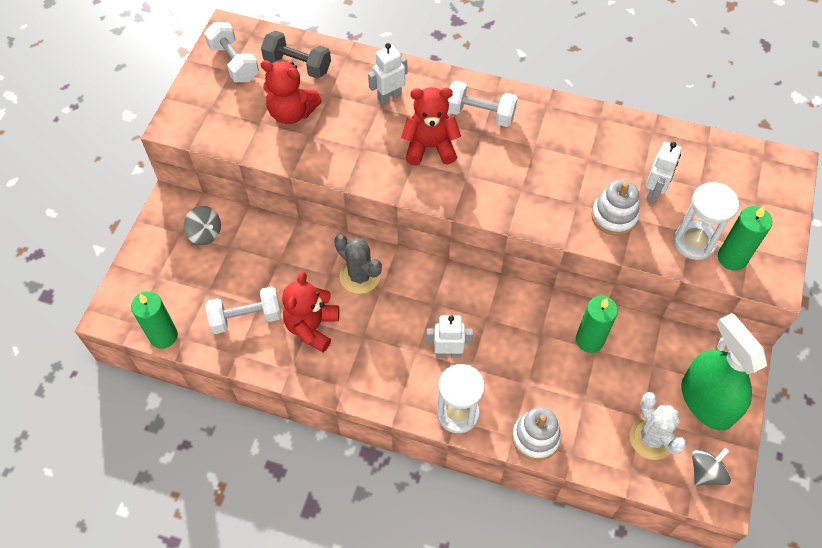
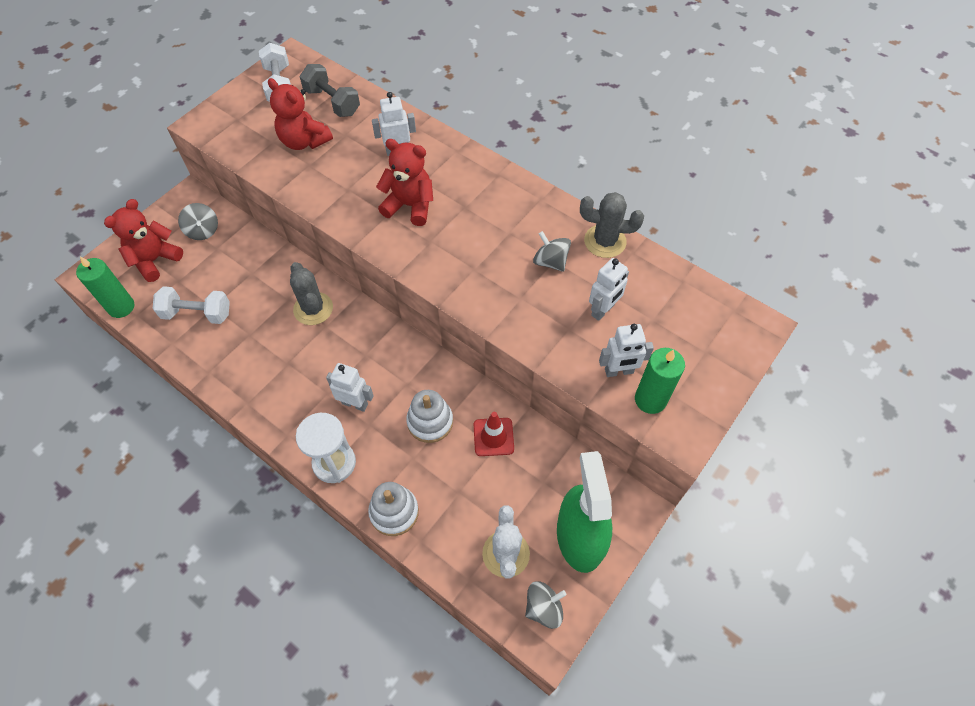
camera: 20 degrees right, 0 degrees up
red teddy bear [282,271,339,352] -> red teddy bear moved to [104,199,183,282]
white dumbbell [447,81,518,127] -> none
green candle [576,296,618,353] -> red traffic cone [474,412,514,456]
white stacking toy [591,179,640,236] -> white stacking toy moved to [406,390,453,443]
white hourglass [673,182,739,260] -> white robot [599,324,654,377]
none -> grey spinning top [533,231,571,272]
none -> grey cactus [580,192,644,258]

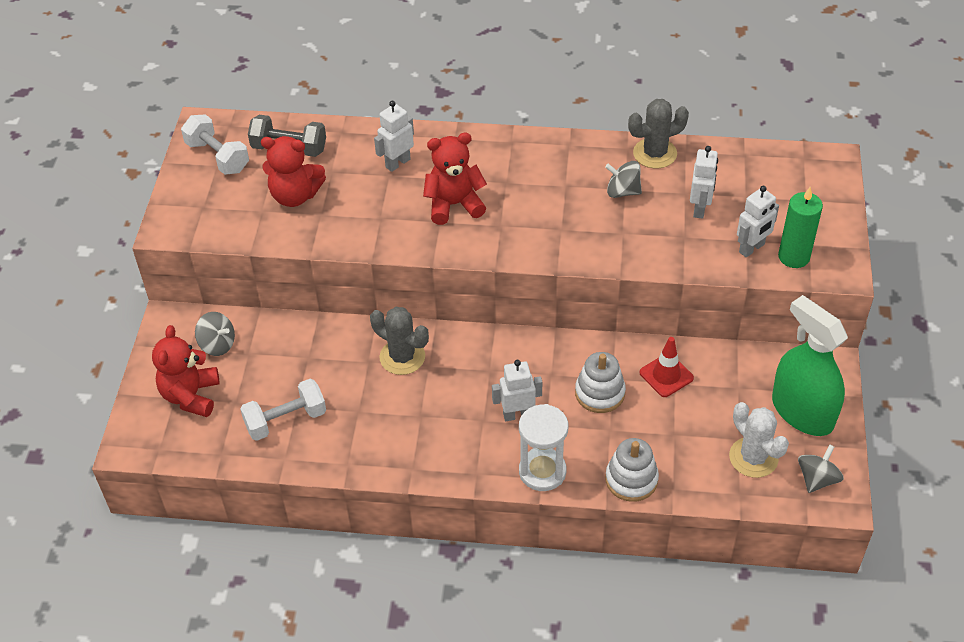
camera: 30 degrees left, 10 degrees down
green candle [76,256,134,318] -> none

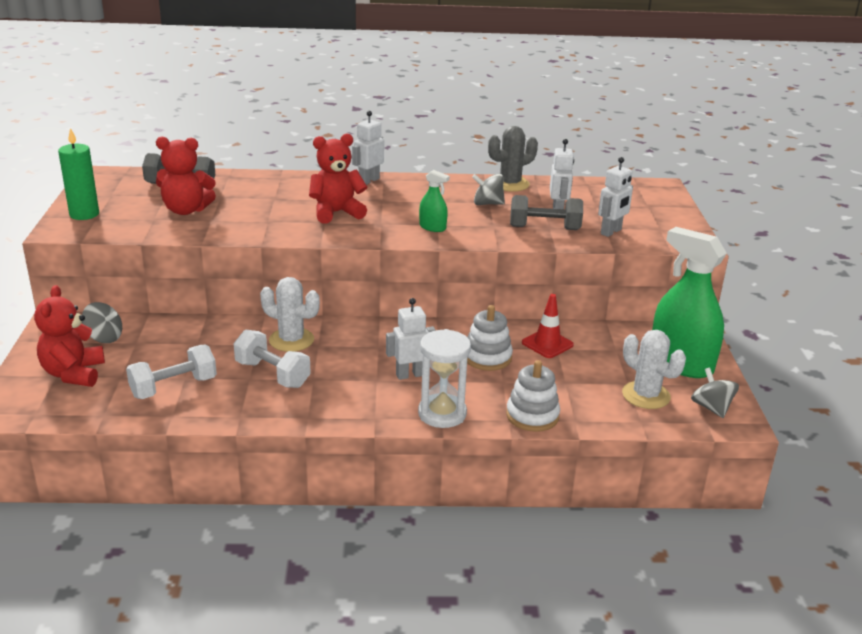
camera: 10 degrees left, 20 degrees down
white dumbbell [181,114,249,175] -> white dumbbell moved to [233,330,311,388]
grey cactus [370,307,429,375] -> white cactus [260,277,320,352]
white robot [374,101,414,172] -> white robot moved to [352,111,384,185]
green candle [778,187,823,268] -> green candle moved to [58,128,99,220]
grey spinning top [798,444,844,493] -> grey spinning top turned 45 degrees counterclockwise [691,368,739,418]
none -> green spray bottle [419,170,450,232]
none -> grey dumbbell [510,195,583,230]

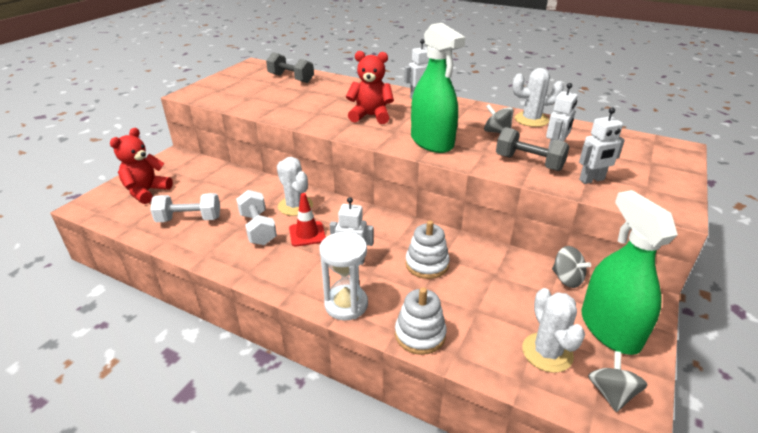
camera: 30 degrees right, 5 degrees up
green candle [58,128,99,220] -> none
grey spinning top [82,302,122,343] -> grey spinning top moved to [552,246,591,288]
red teddy bear [156,137,216,215] -> none
green spray bottle [419,170,450,232] -> green spray bottle [411,23,466,153], size x2.21
grey cactus [488,126,538,192] -> white cactus [512,68,564,127]
red traffic cone [522,294,574,358] -> red traffic cone moved to [289,193,326,246]

